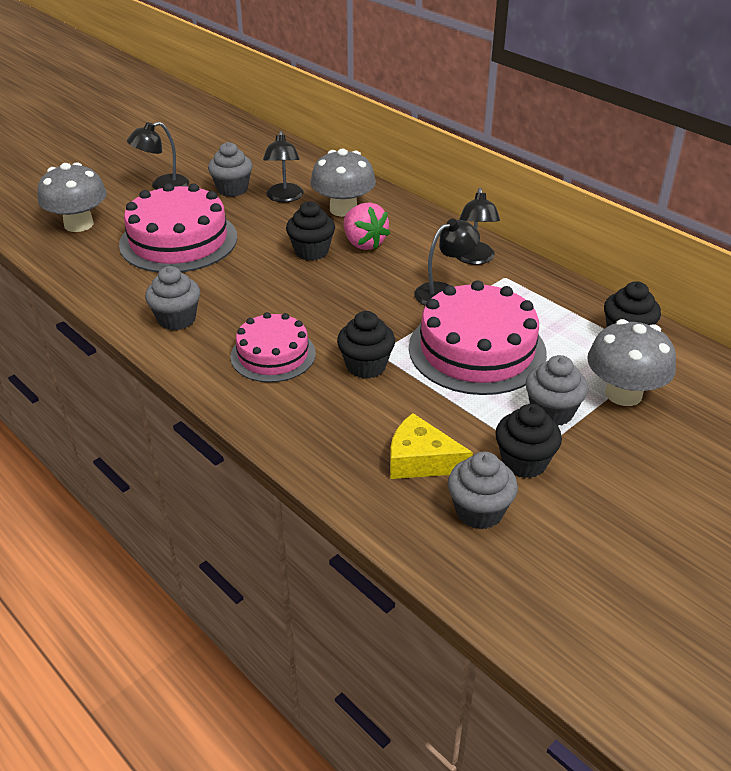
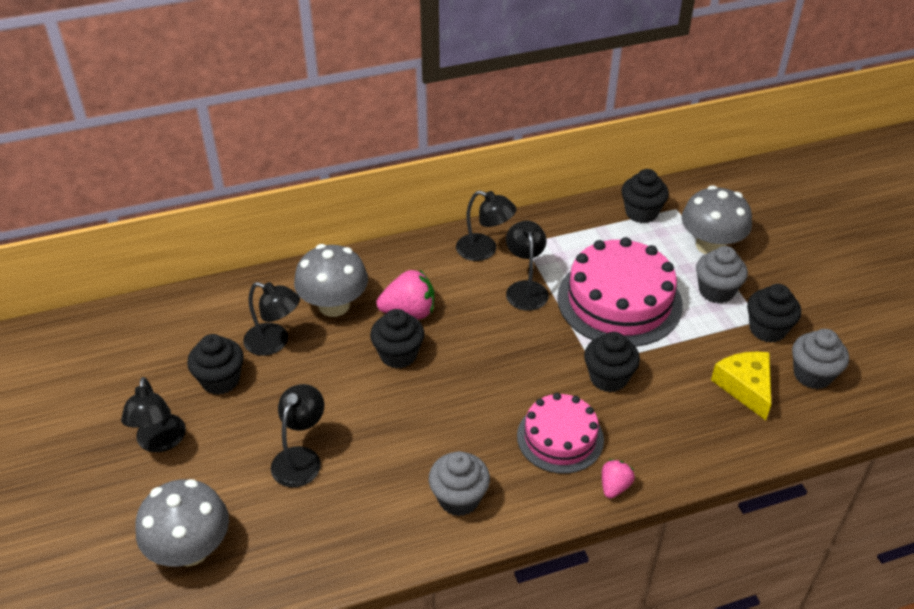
camera: 65 degrees left, 5 degrees up
pink cake [119,183,237,273] -> black lamp [271,384,324,487]
grey cupcake [208,142,252,197] -> black cupcake [187,334,244,395]
yellow cheese [390,413,473,479] -> yellow cheese turned 120 degrees clockwise [711,352,771,420]
none -> pink strawberry [602,459,635,498]

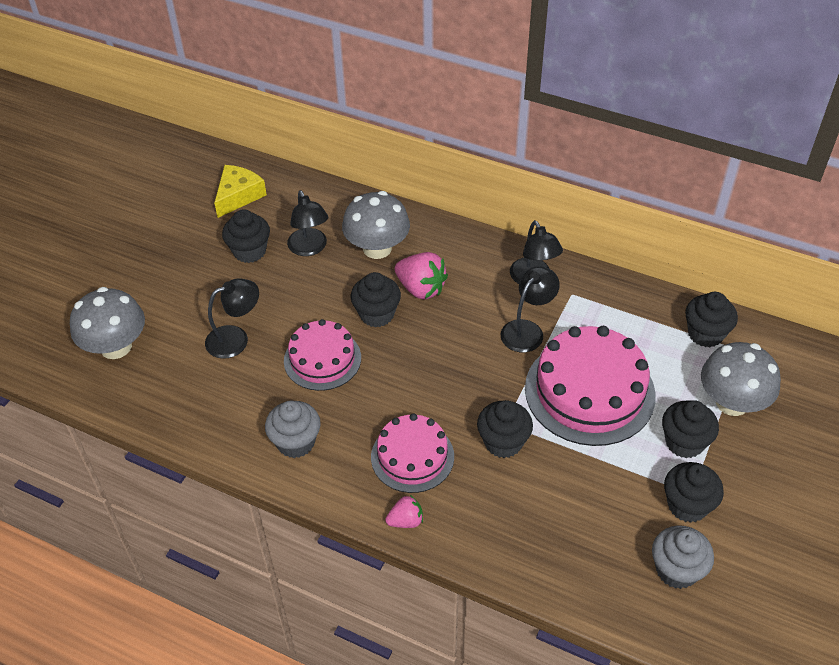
camera: 45 degrees right, 5 degrees up
black lamp [121,377,186,452] -> none
grey cupcake [696,246,748,303] -> black cupcake [662,400,719,458]
yellow cheese [711,352,771,420] -> yellow cheese moved to [214,165,267,218]
none -> pink cake [284,319,361,391]

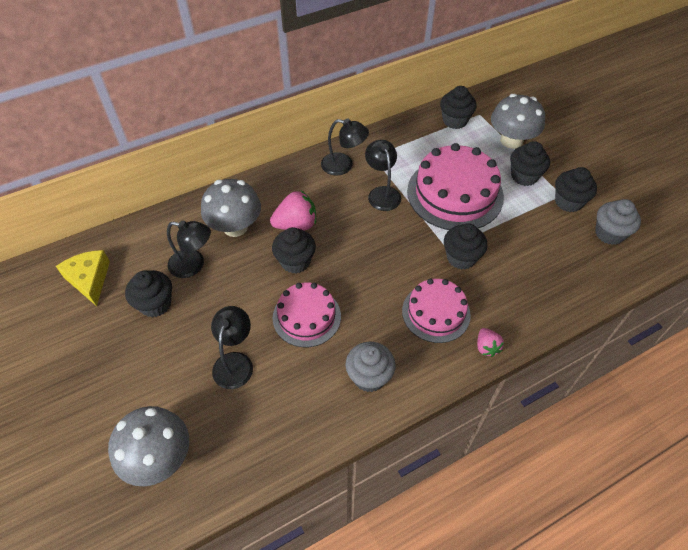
camera: 55 degrees left, 5 degrees up
pink strawberry [385,495,423,528] -> pink strawberry turned 150 degrees clockwise [477,328,504,357]

